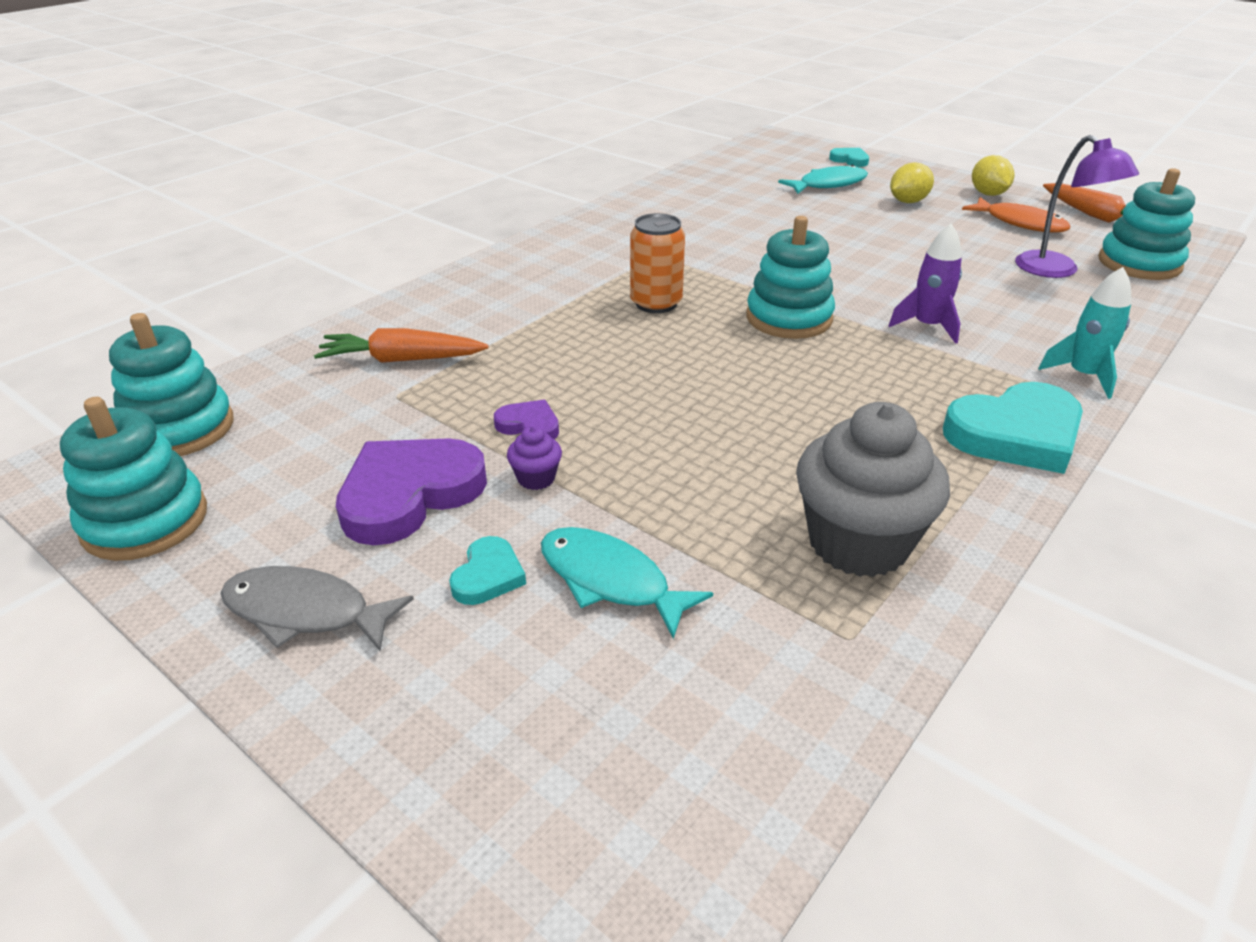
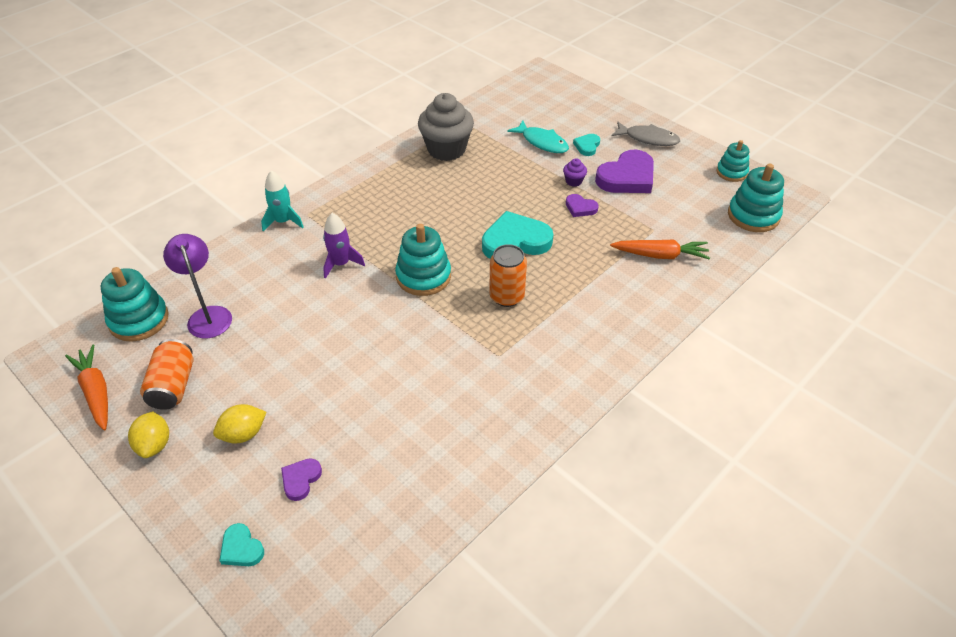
camera: 175 degrees left, 10 degrees up
turquoise stacking toy [60,397,207,561] -> turquoise stacking toy [716,140,749,182], size x0.64
turquoise fish [778,164,868,194] -> purple heart [281,458,322,501]
turquoise heart [943,382,1083,474] -> turquoise heart moved to [482,211,553,259]
orange fish [962,197,1071,233] -> orange can [140,339,194,410]

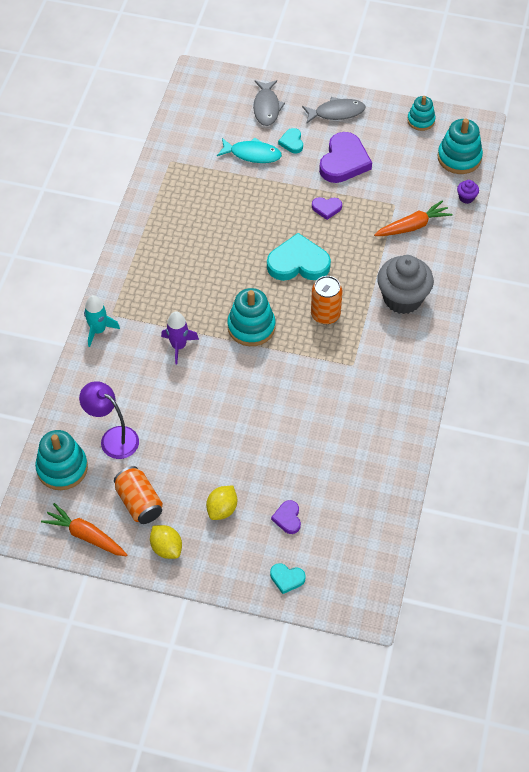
camera: 30 degrees left, 10 degrees up
grey cupcake [418,93,474,161] -> grey cupcake moved to [377,255,434,314]
turquoise heart [482,211,553,259] -> turquoise heart turned 45 degrees clockwise [267,233,331,281]
purple cupcake [563,158,587,187] -> purple cupcake moved to [457,180,479,204]
none -> grey fish [253,80,285,126]

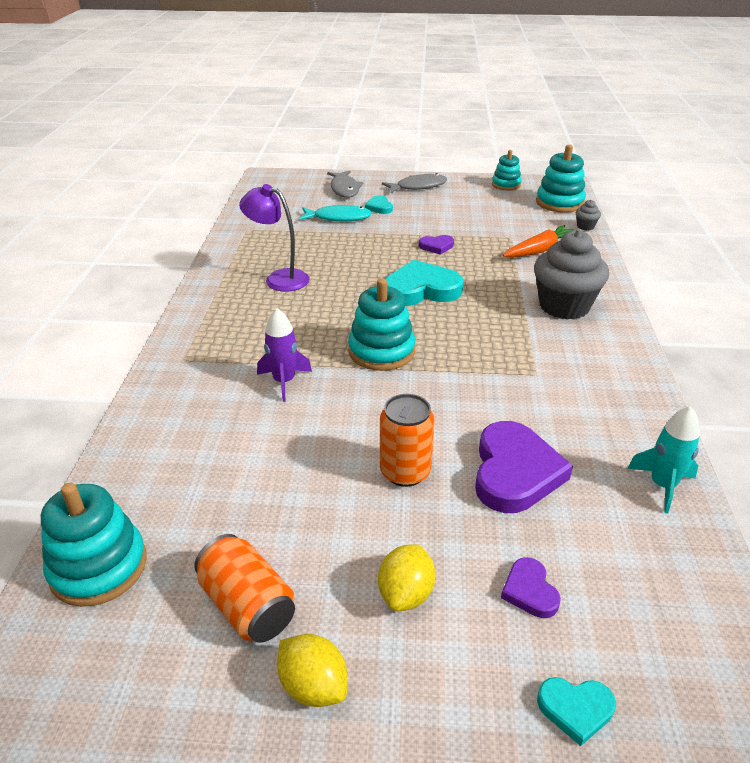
camera: 10 degrees left, 20 degrees down
orange carrot [41,503,127,556] -> none
purple lamp [79,381,139,459] -> purple lamp moved to [239,184,309,292]
turquoise rocket [84,295,120,347] -> turquoise rocket moved to [627,406,700,514]
orange can [311,276,342,324] -> orange can moved to [380,394,435,487]
purple heart [319,132,372,183] -> purple heart moved to [475,421,573,513]
purple cupcake [457,180,479,204] -> grey cupcake [576,200,601,230]

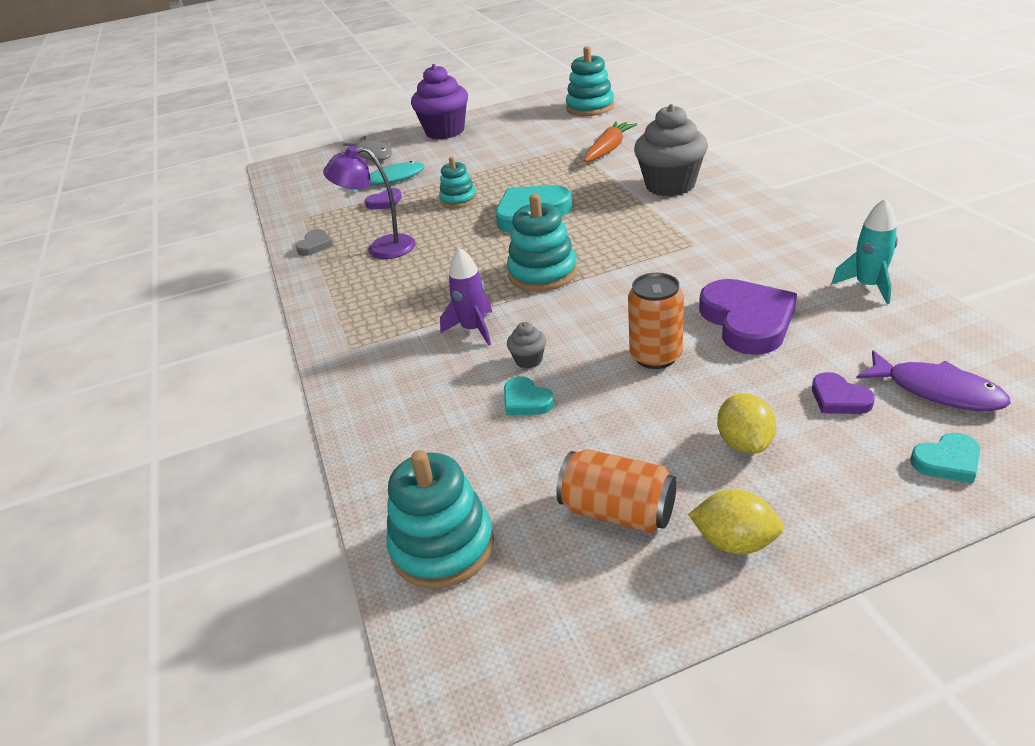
camera: 20 degrees left, 0 degrees up
turquoise heart [365,195,393,214] -> turquoise heart moved to [504,376,554,415]
grey fish [382,173,447,194] -> purple cupcake [411,64,468,139]
purple heart [419,235,454,255] -> purple heart moved to [365,188,402,209]
turquoise stacking toy [492,150,522,191] -> turquoise stacking toy moved to [439,157,477,208]
grey cupcake [576,200,601,230] -> grey cupcake moved to [507,322,546,369]
none -> grey heart [296,229,333,256]
none -> purple fish [856,350,1011,411]

